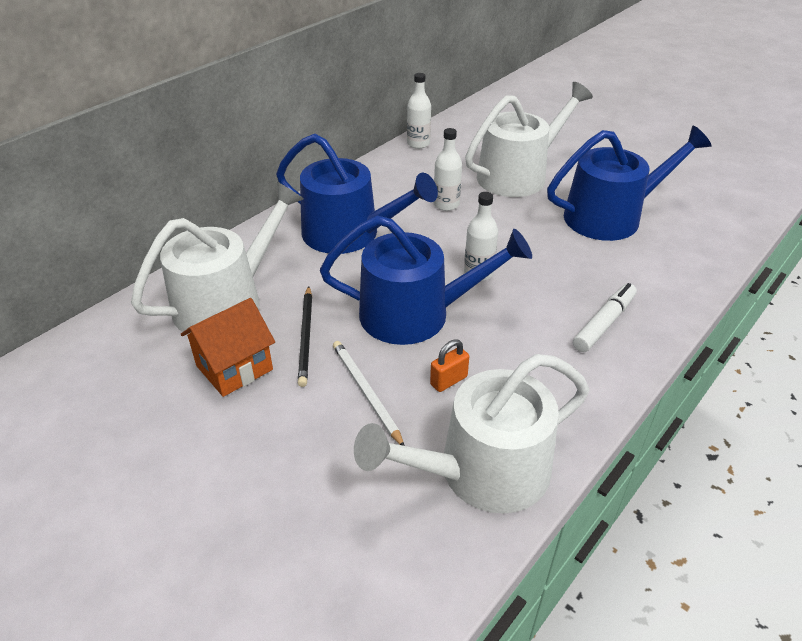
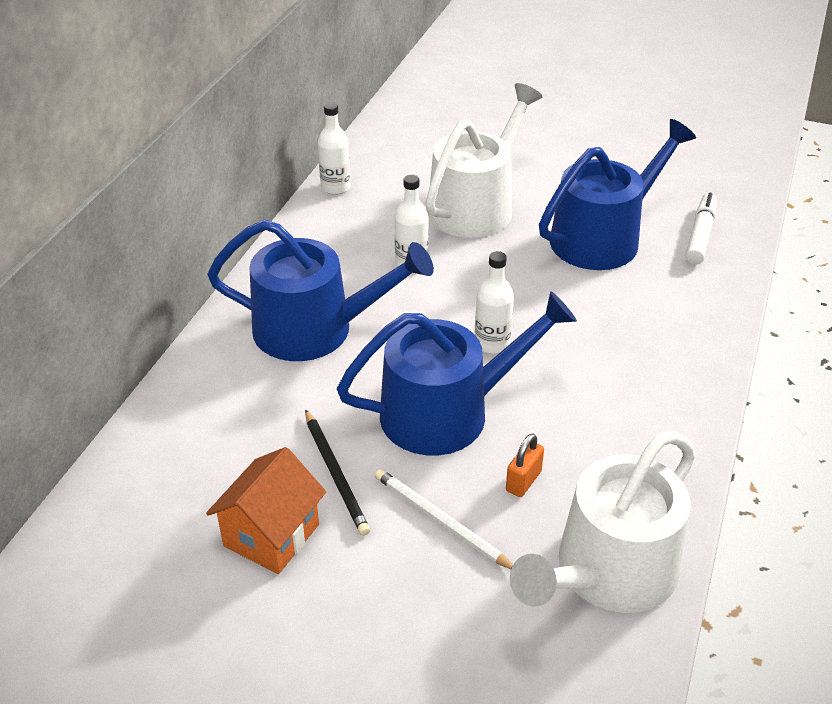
camera: 20 degrees left, 0 degrees up
white watering can [131,182,304,332] -> none
white marker [573,283,637,352] -> white marker moved to [686,193,717,264]

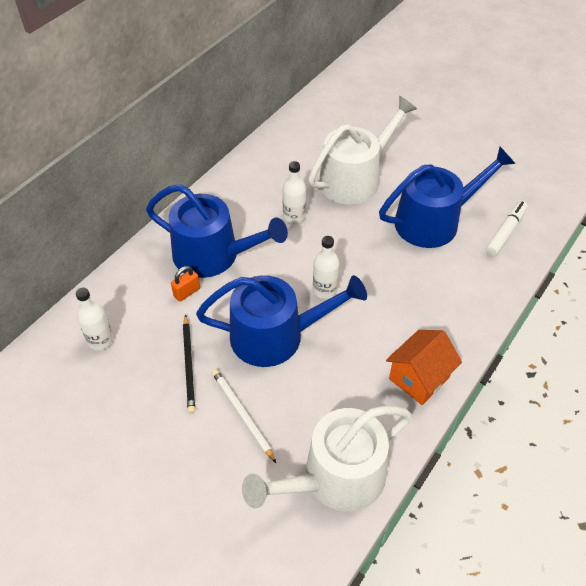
camera: 15 degrees right, 10 degrees up
orange house [206,447,326,574] -> orange house moved to [386,330,462,405]
white bottle [318,102,351,195] -> white bottle moved to [76,288,113,350]
orange padlock [506,433,544,497] -> orange padlock moved to [171,266,200,302]

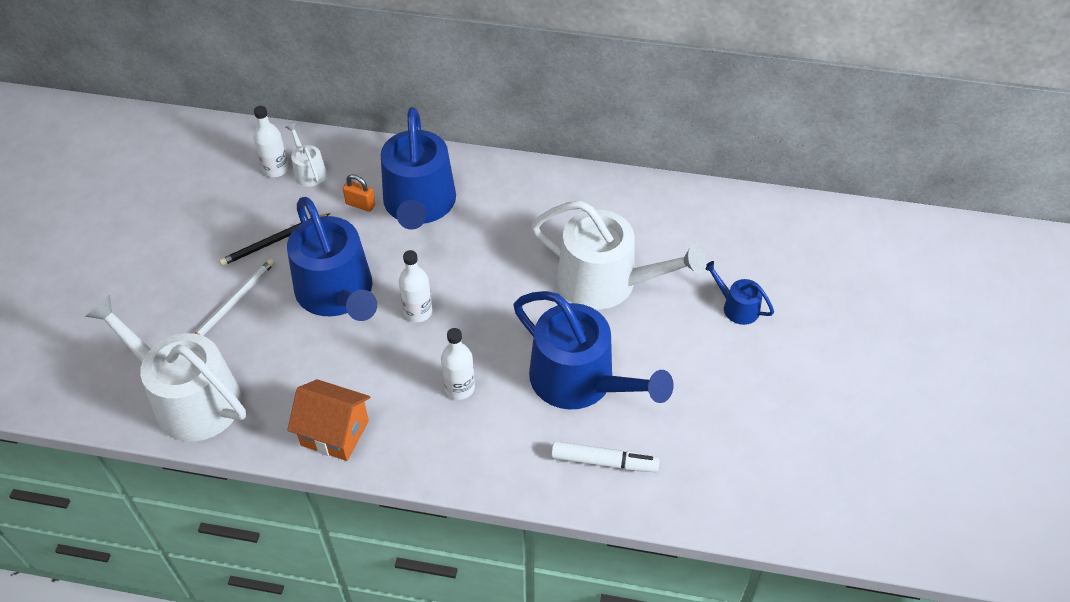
camera: 65 degrees right, 0 degrees up
white bottle [283,161,306,224] -> white bottle moved to [441,328,475,400]
none -> white watering can [286,123,327,187]
none -> blue watering can [705,261,774,325]

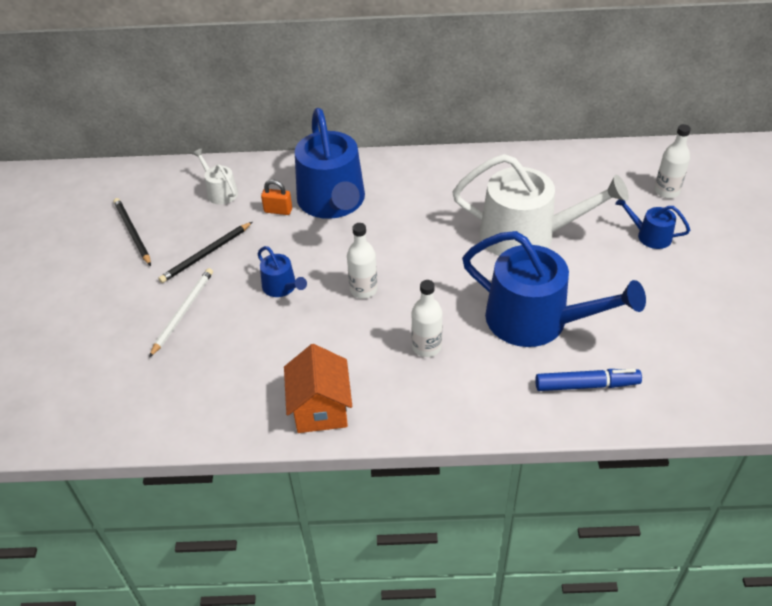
camera: 10 degrees left, 5 degrees down
white watering can [85,295,246,442] -> none
white bottle [254,106,289,177] -> white bottle moved to [654,124,691,198]
blue watering can [287,197,377,321] -> blue watering can [258,246,307,297], size x0.45
orange house [287,379,370,461] -> orange house turned 75 degrees clockwise [284,344,352,433]
white marker [551,441,660,472] -> blue marker [535,369,642,391]
none -> black pencil [114,198,151,266]

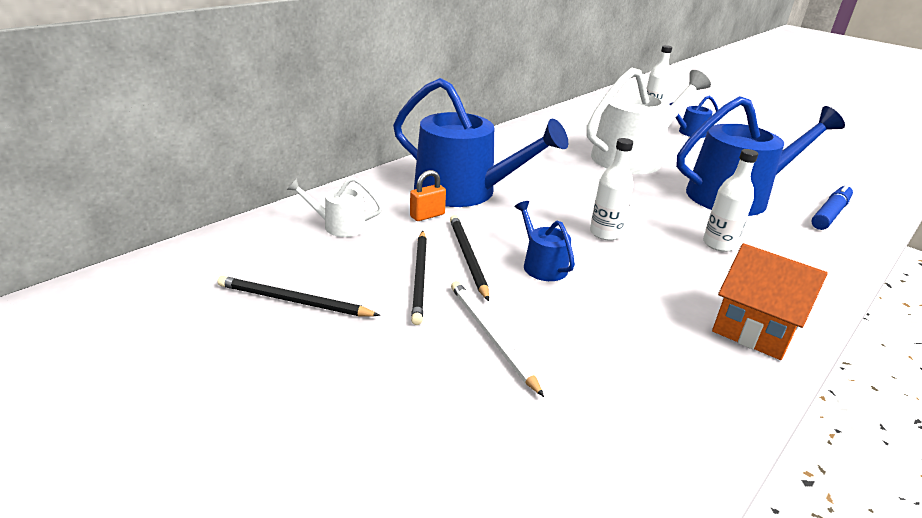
camera: 50 degrees left, 15 degrees down
blue watering can [258,246,307,297] -> blue watering can turned 120 degrees counterclockwise [515,201,575,281]
none -> black pencil [450,215,489,301]

